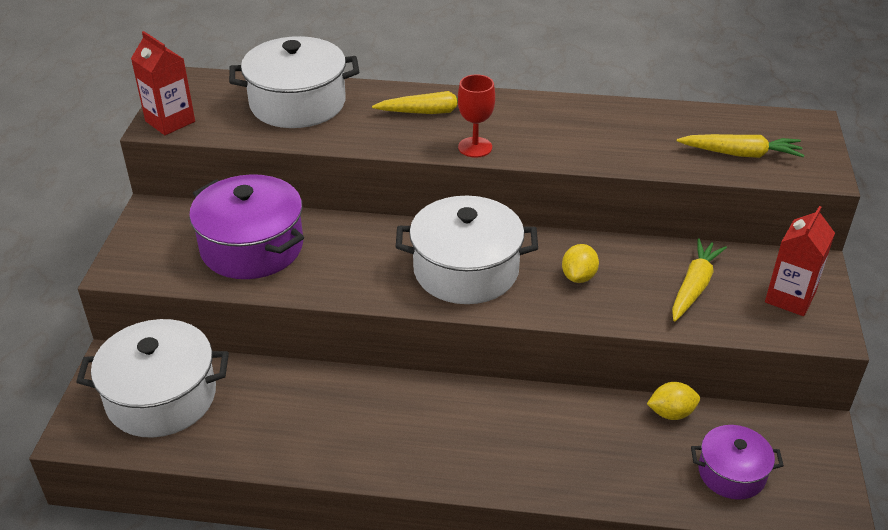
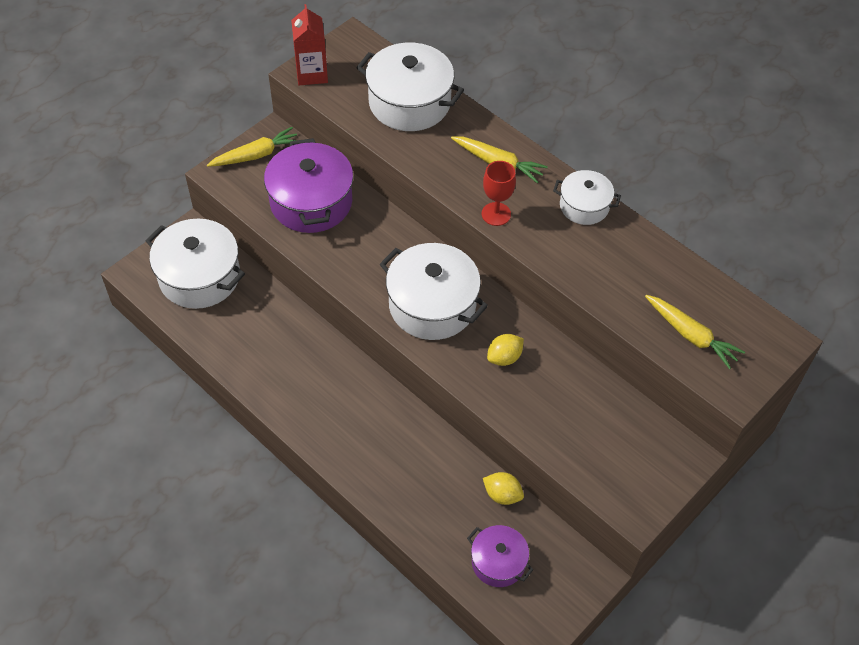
camera: 35 degrees right, 15 degrees up
yellow carrot [672,238,727,322] -> yellow carrot moved to [207,127,297,167]
red carton [765,206,835,316] -> none
none -> white pot [553,170,621,225]

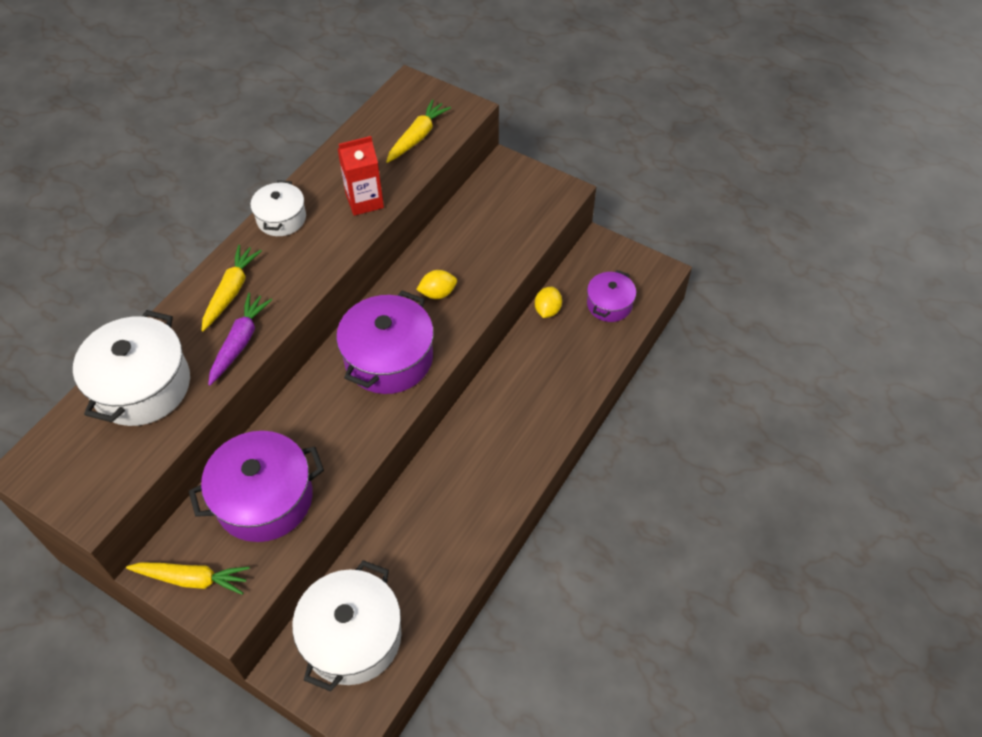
camera: 100 degrees left, 0 degrees up
yellow carrot [207,127,297,167] -> yellow carrot turned 135 degrees clockwise [126,562,250,595]
red carton [291,4,328,85] -> red carton moved to [338,136,384,216]
white pot [380,243,488,340] -> purple pot [336,290,434,394]
red goblet [482,161,516,226] -> none
yellow lemon [487,334,524,366] -> yellow lemon turned 60 degrees counterclockwise [416,270,457,299]
none -> purple carrot [208,293,272,386]

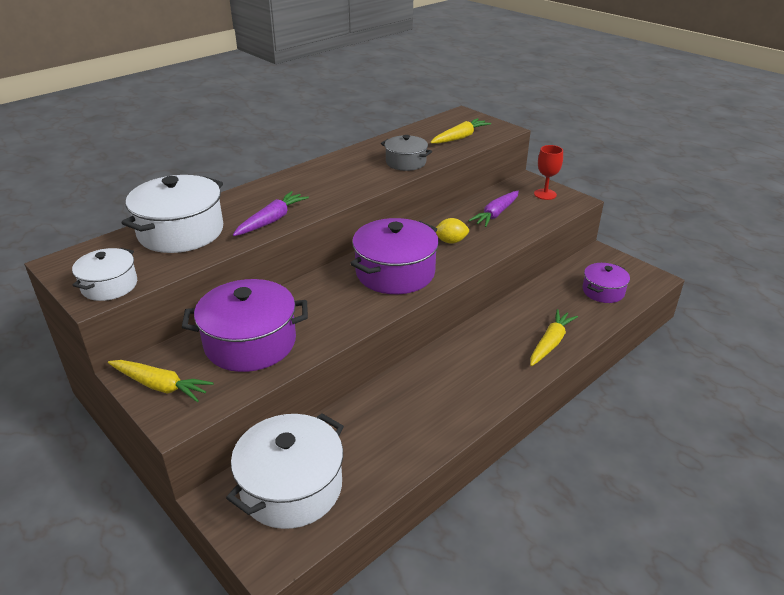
camera: 15 degrees right, 20 degrees down
yellow carrot [201,245,262,331] -> yellow carrot moved to [530,309,578,366]
white pot [250,180,306,236] -> white pot moved to [72,248,137,301]
red carton [338,136,384,216] -> grey pot [381,135,432,171]
yellow lemon [535,287,562,318] -> none
none -> purple carrot [468,191,519,227]
none -> red goblet [534,145,563,200]

